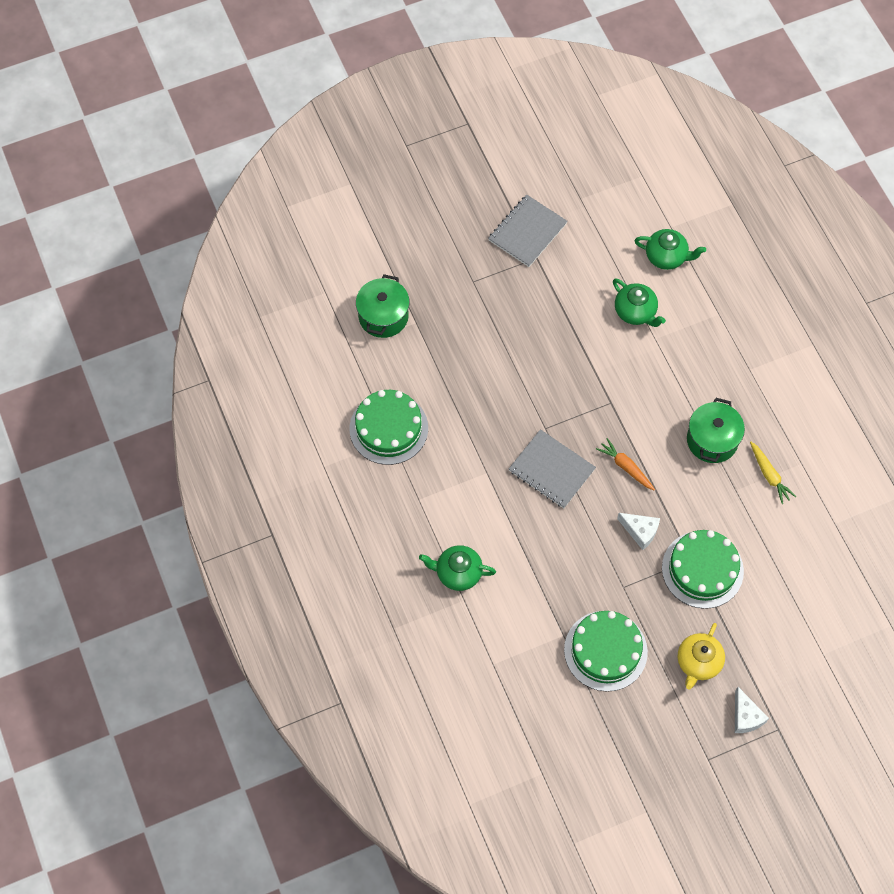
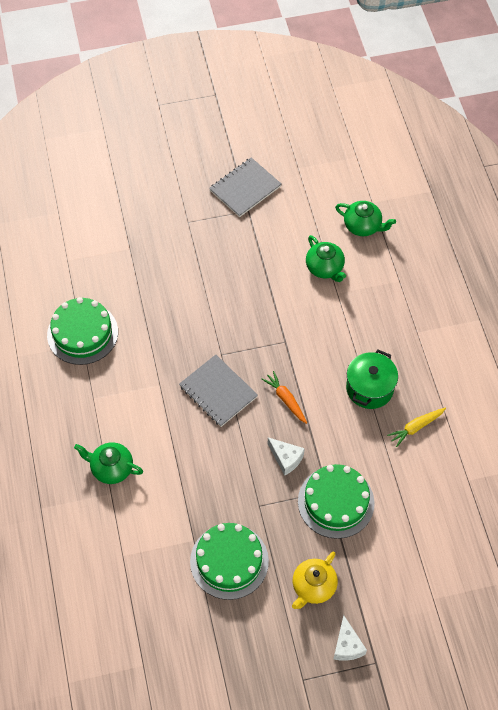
camera: 10 degrees right, 5 degrees down
green pot [356,274,410,338] -> none
yellow carrot [750,442,796,504] -> yellow carrot turned 75 degrees clockwise [387,408,446,447]

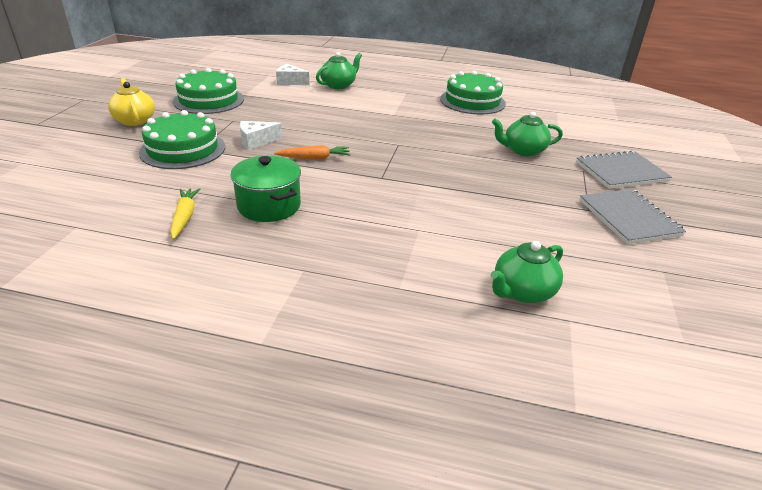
camera: 115 degrees right, 25 degrees down
grey notebook [179,355,258,427] -> grey notebook moved to [576,150,672,189]
green teapot [306,235,346,282] -> green teapot moved to [492,112,563,157]
white cheese [334,615,367,661] -> white cheese moved to [276,64,309,85]

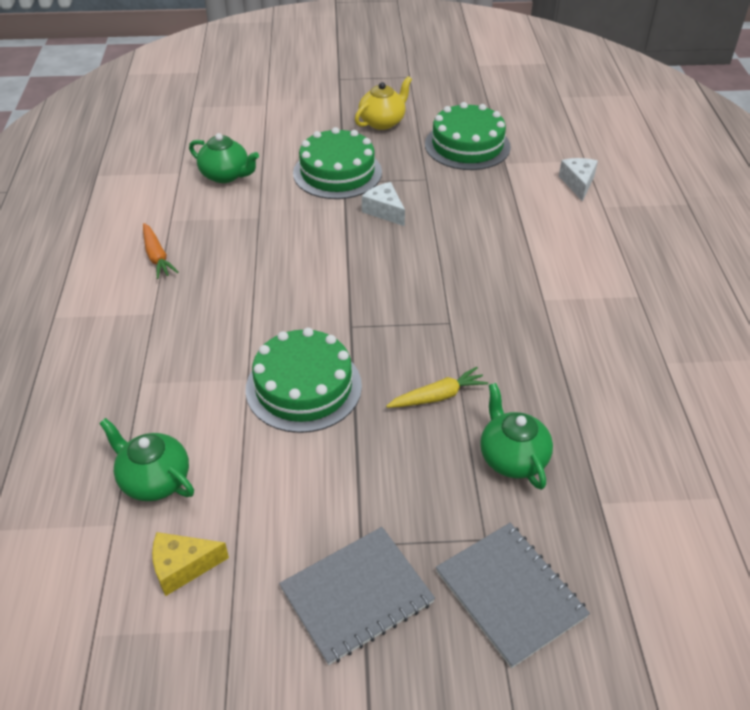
camera: 75 degrees right, 10 degrees up
yellow carrot [170,188,201,239] -> yellow carrot moved to [386,367,488,408]
green pot [230,155,301,222] -> none
orange carrot [274,145,351,160] -> orange carrot moved to [143,223,178,279]
green teapot [316,52,362,89] -> green teapot moved to [189,133,259,183]
green cake [440,71,506,115] -> green cake moved to [246,328,362,433]
none -> yellow cheese [152,532,229,596]

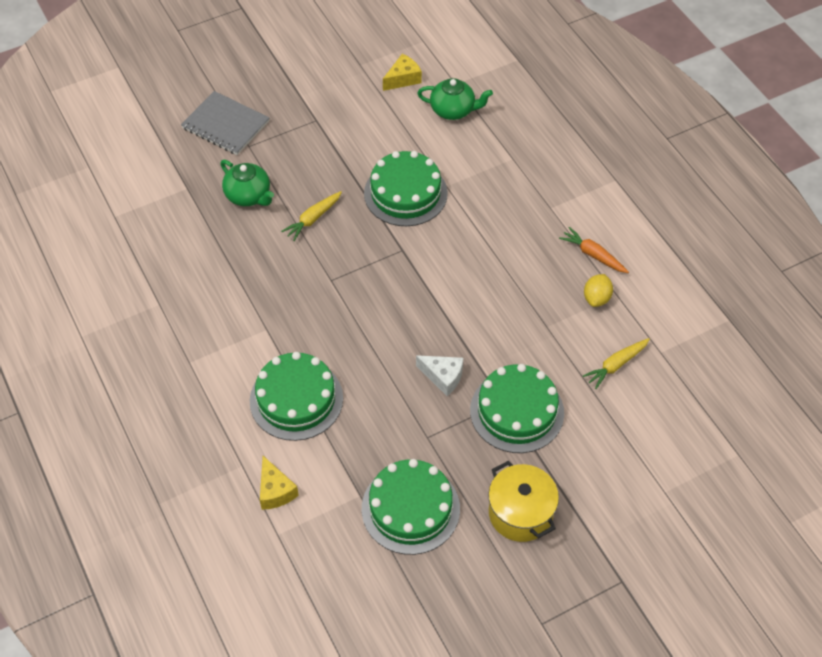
camera: 155 degrees right, 10 degrees up
green teapot [189,133,259,183] -> yellow carrot [583,338,650,389]
grey notebook [279,527,435,665] -> none
yellow teapot [355,76,412,130] -> yellow pot [488,461,559,542]
white cheese [559,158,598,201] -> yellow cheese [260,456,299,510]
none -> green cake [250,352,343,441]
none -> yellow lemon [584,274,613,307]

